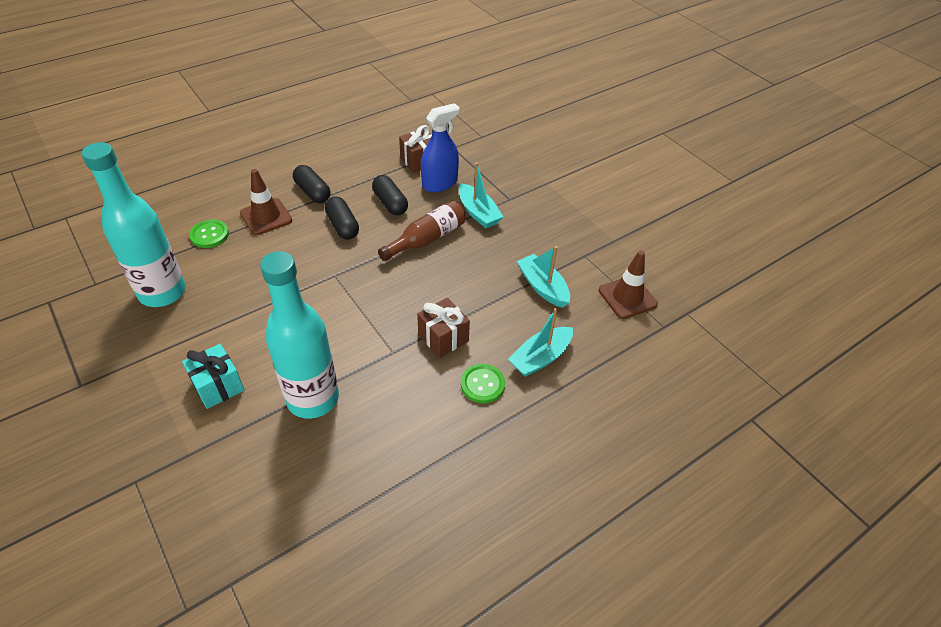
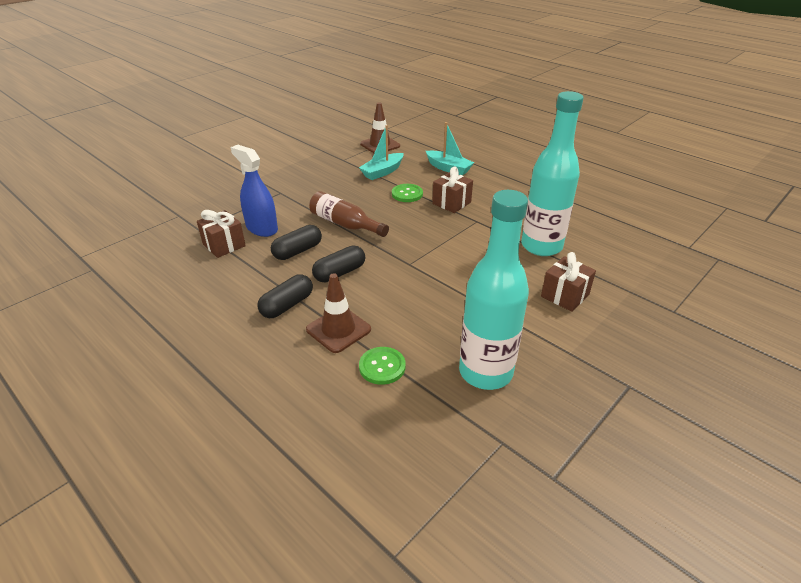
camera: 100 degrees left, 10 degrees down
turquoise gift [182,344,244,409] -> brown gift [541,252,596,312]
turquoise boat [459,162,503,228] -> none
green button [461,364,505,403] -> green button moved to [392,184,423,202]

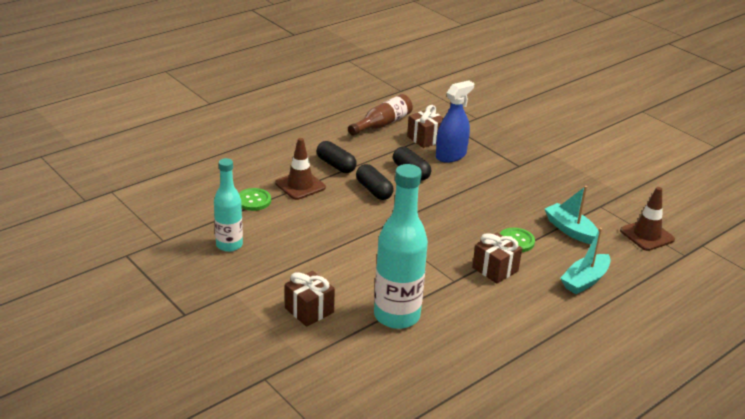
camera: 95 degrees right, 5 degrees down
brown bottle [309,191,389,237] -> brown bottle moved to [348,94,413,136]
turquoise bottle [459,190,529,390] -> turquoise bottle [214,158,243,252], size x0.62

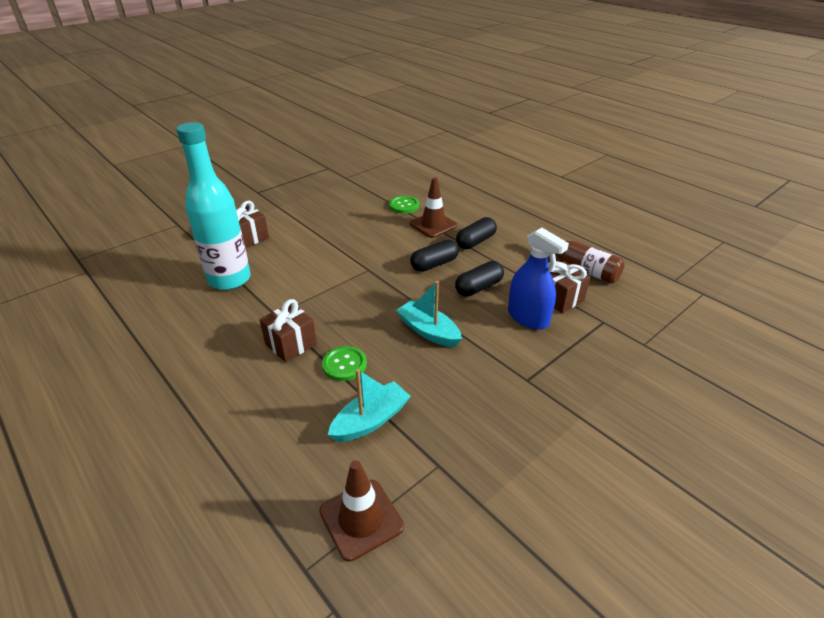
camera: 90 degrees right, 5 degrees up
turquoise bottle [214,158,243,252] -> none
turquoise boat [561,228,611,294] -> turquoise boat moved to [396,281,462,347]

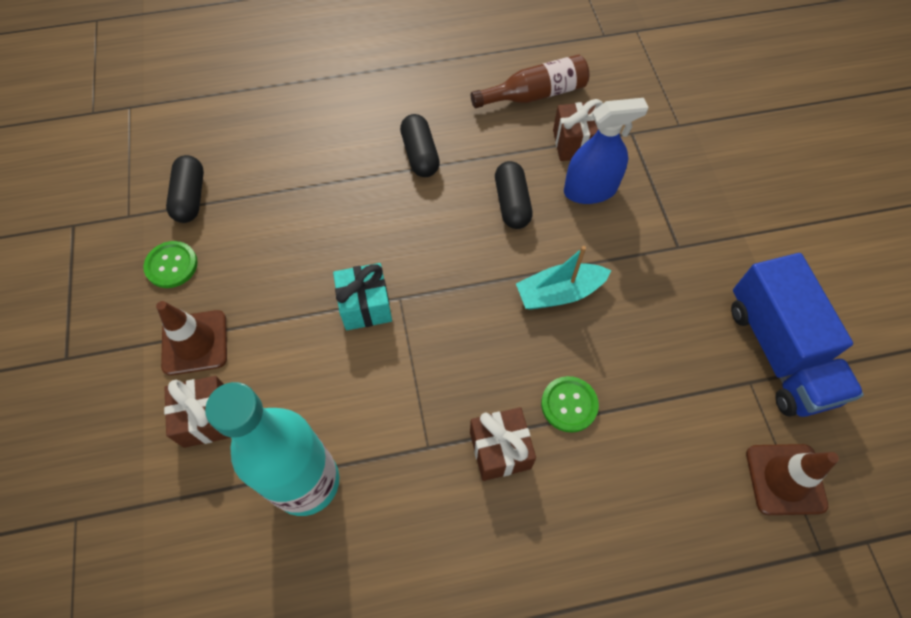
camera: 60 degrees left, 25 degrees up
turquoise boat [328,369,411,442] -> none
green button [389,196,419,213] -> green button moved to [143,241,198,288]
brown traffic cone [410,177,458,238] -> brown traffic cone moved to [156,301,227,376]
black capsule [410,240,459,272] -> black capsule moved to [166,155,204,223]
none -> turquoise gift [333,263,392,330]
none -> blue truck [731,253,864,417]

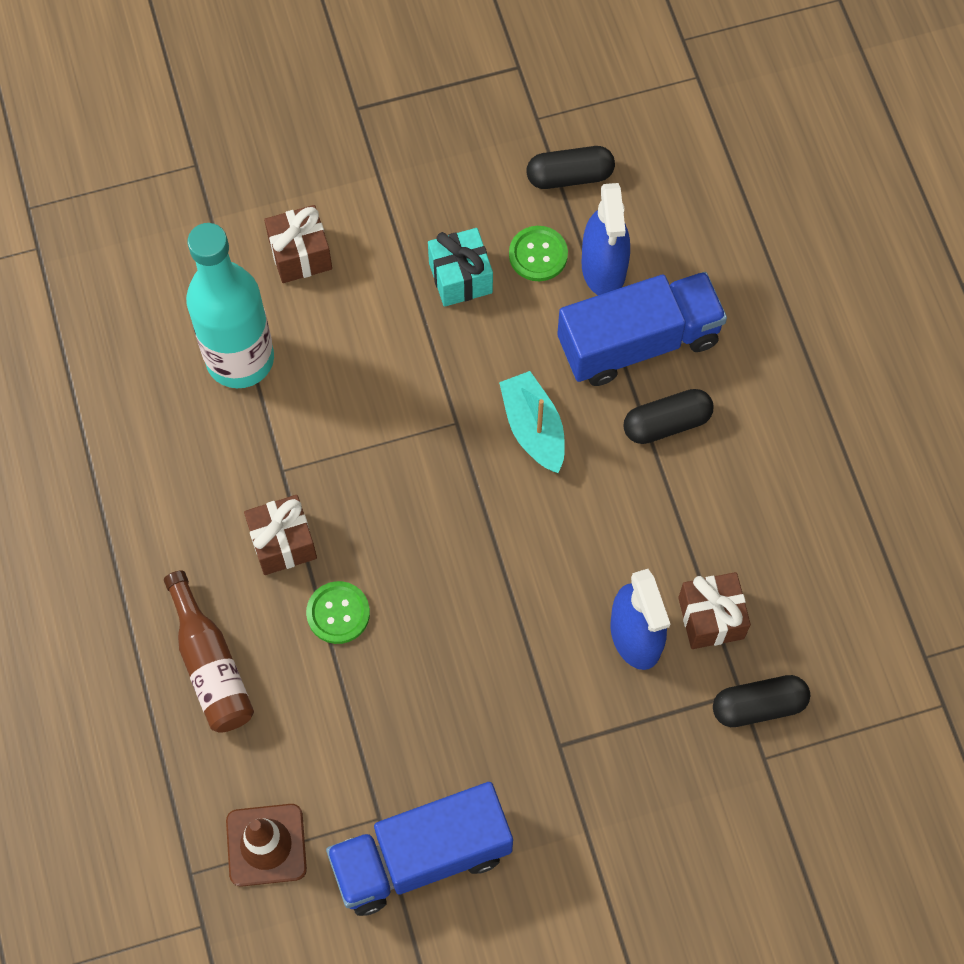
camera: 85 degrees right, 5 degrees up
green button [143,241,198,288] -> green button moved to [509,226,568,281]
brown traffic cone [156,301,227,376] -> none
turquoise gift [333,263,392,330] -> turquoise gift moved to [428,228,493,307]
brown bottle [471,54,589,108] -> brown bottle moved to [164,570,254,733]
black capsule [495,161,533,229] -> black capsule moved to [713,675,810,727]
turquoise boat [516,246,612,310] -> turquoise boat moved to [499,371,565,473]
none -> blue truck [557,272,727,386]
none -> blue spray bottle [582,183,630,295]

